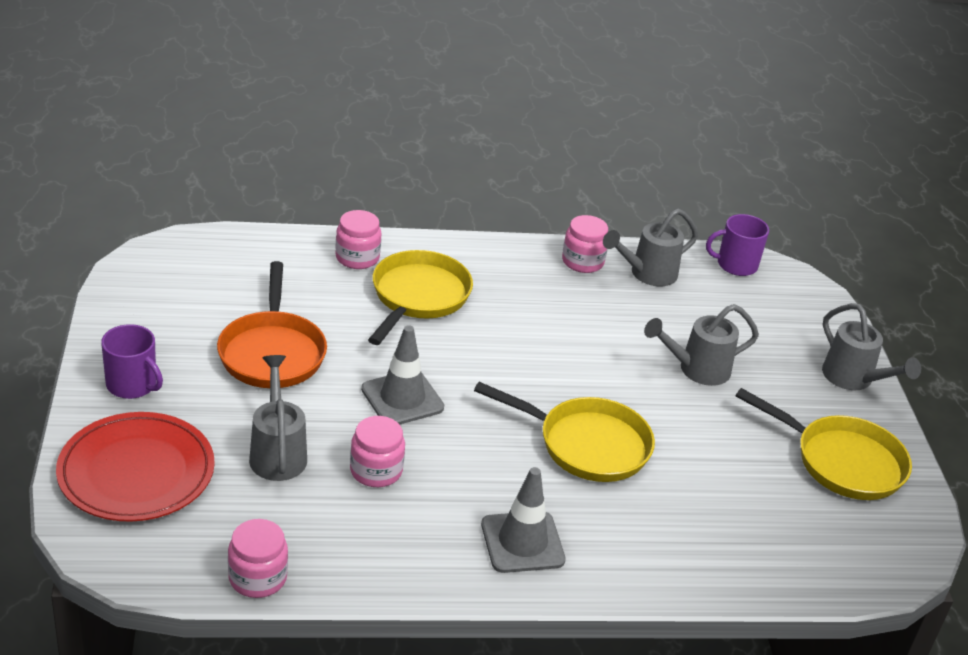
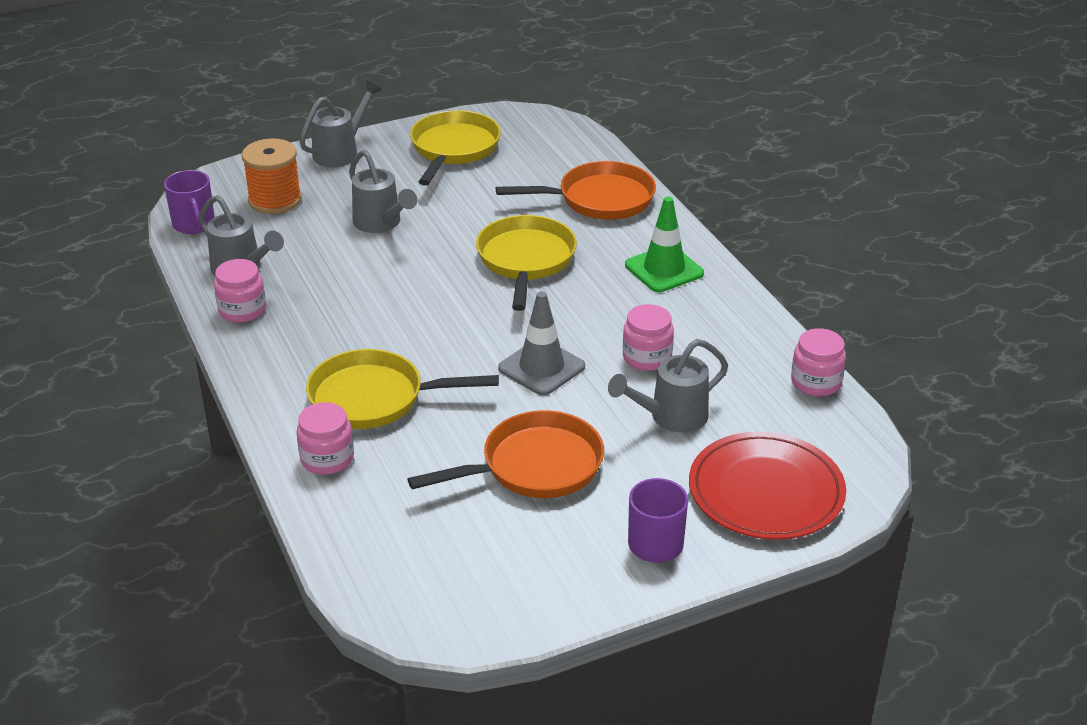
camera: 105 degrees left, 0 degrees up
grey traffic cone [481,467,566,573] -> green traffic cone [625,196,704,292]
none -> orange spool [242,138,302,214]
none -> orange pan [496,161,656,220]

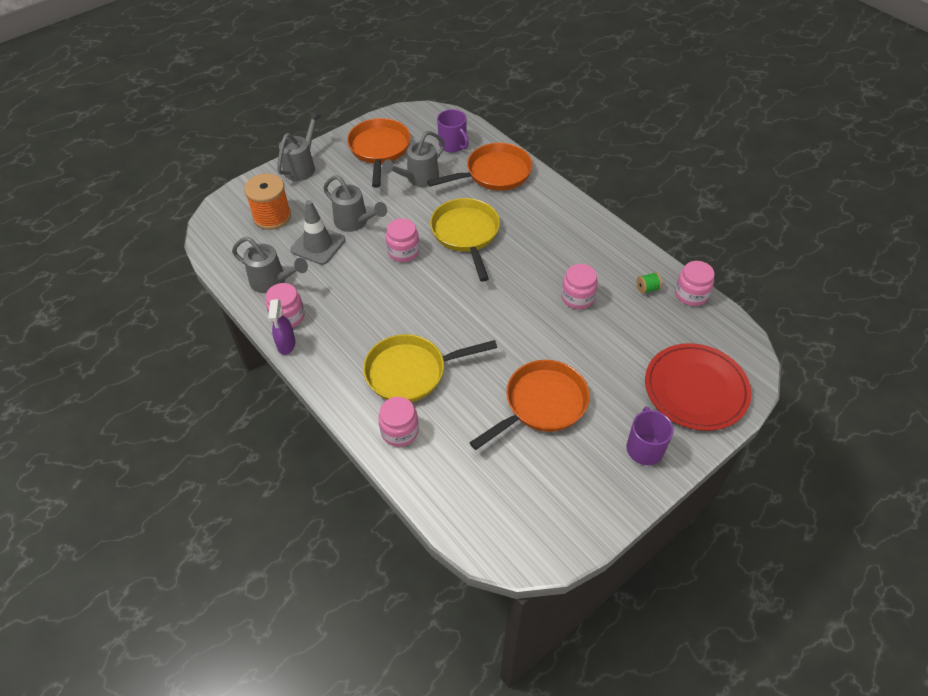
camera: 15 degrees left, 15 degrees up
purple mug [164,170,215,234] -> purple mug moved to [437,109,469,153]
yellow pan [410,110,501,186] -> orange pan [347,118,411,188]
grey traffic cone [498,291,585,396] -> grey traffic cone moved to [290,200,345,265]
grey watering can [608,339,728,433] -> grey watering can moved to [382,131,445,187]
green traffic cone [625,196,704,292] -> none
none -> purple spray bottle [268,299,295,355]
none -> pink jar [386,218,419,262]
none -> green spool [637,272,662,294]

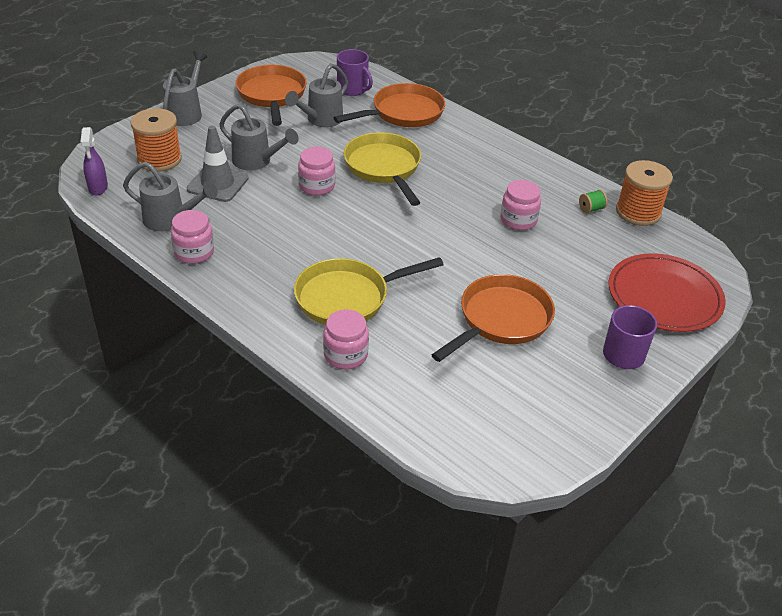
camera: 10 degrees left, 10 degrees down
purple spray bottle [268,299,295,355] -> purple spray bottle moved to [81,127,108,195]
pink jar [675,261,715,306] -> orange spool [616,160,673,226]

